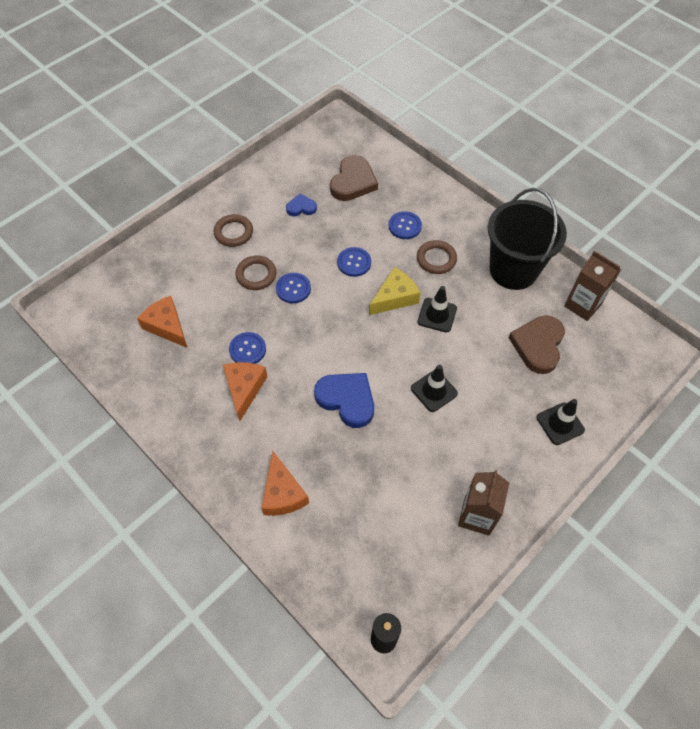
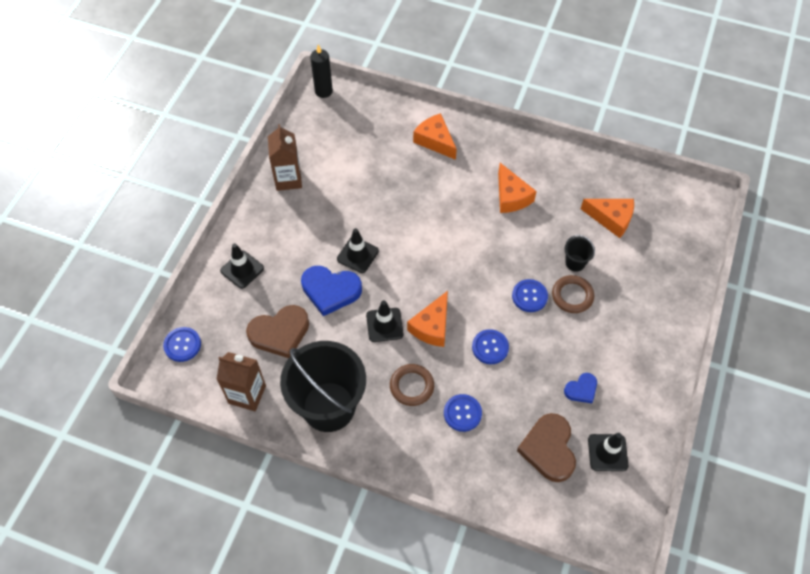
camera: 155 degrees right, 0 degrees up
brown ring [213,214,253,247] -> none
blue button [229,332,266,364] -> blue button moved to [163,327,201,362]
blue heart [314,373,374,428] -> blue heart moved to [301,266,362,316]
yellow cheese [369,267,420,315] -> orange cheese [407,291,448,347]
brown heart [509,315,565,374] -> brown heart turned 75 degrees clockwise [246,305,309,358]
none -> black bucket [564,235,595,272]
none -> black traffic cone [588,433,628,471]

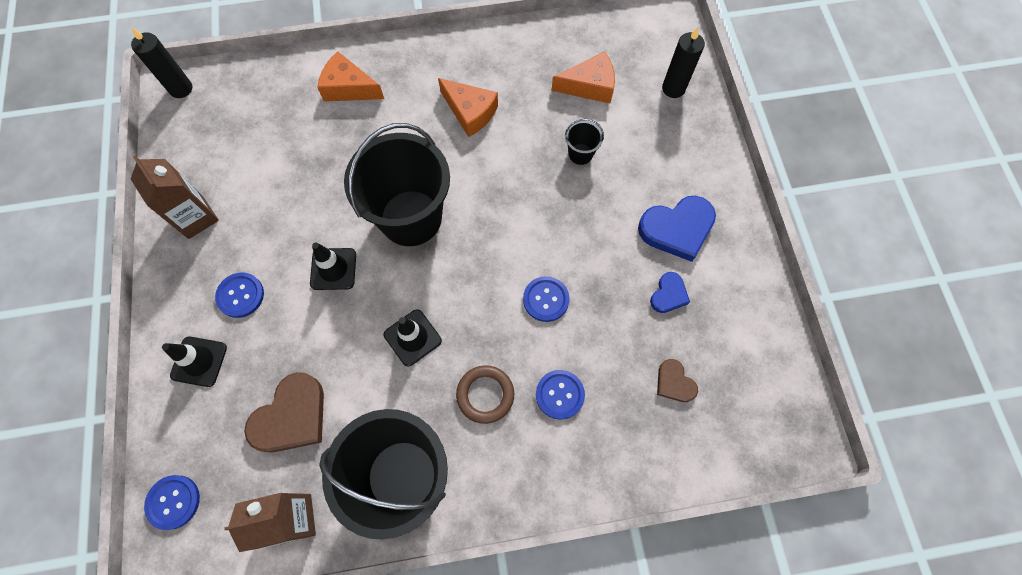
camera: 30 degrees left, 10 degrees up
blue heart [301,266,362,316] -> blue heart moved to [638,196,716,262]
orange cheese [407,291,448,347] -> none
blue button [512,279,548,312] -> blue button moved to [215,272,264,318]
brown heart [517,413,576,482] -> brown heart [657,359,698,402], size x0.55
brown ring [552,275,594,313] -> none
black traffic cone [588,433,628,471] -> none
none -> black bucket [344,123,450,246]
none -> black candle [662,27,705,98]

